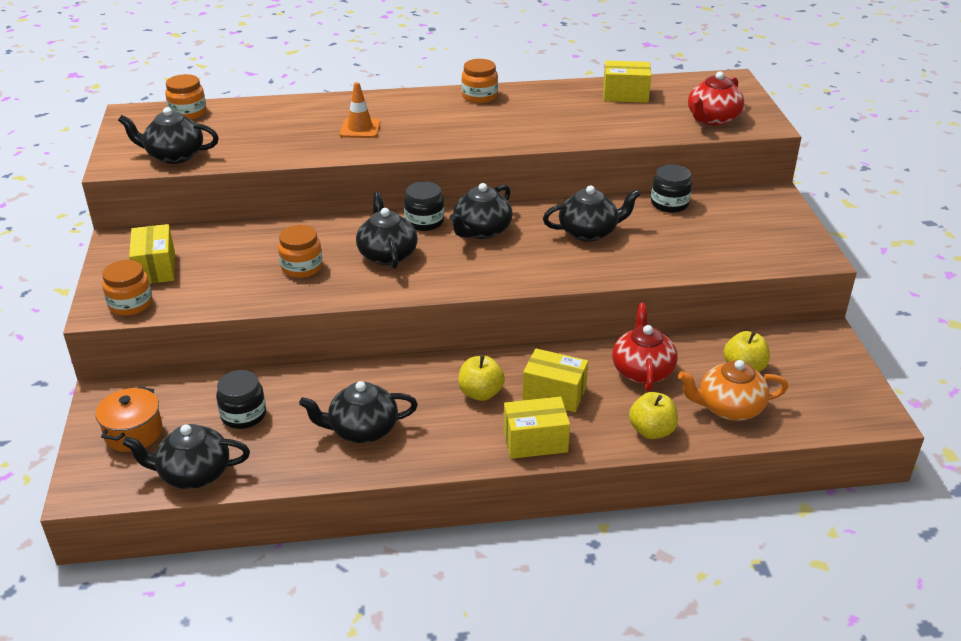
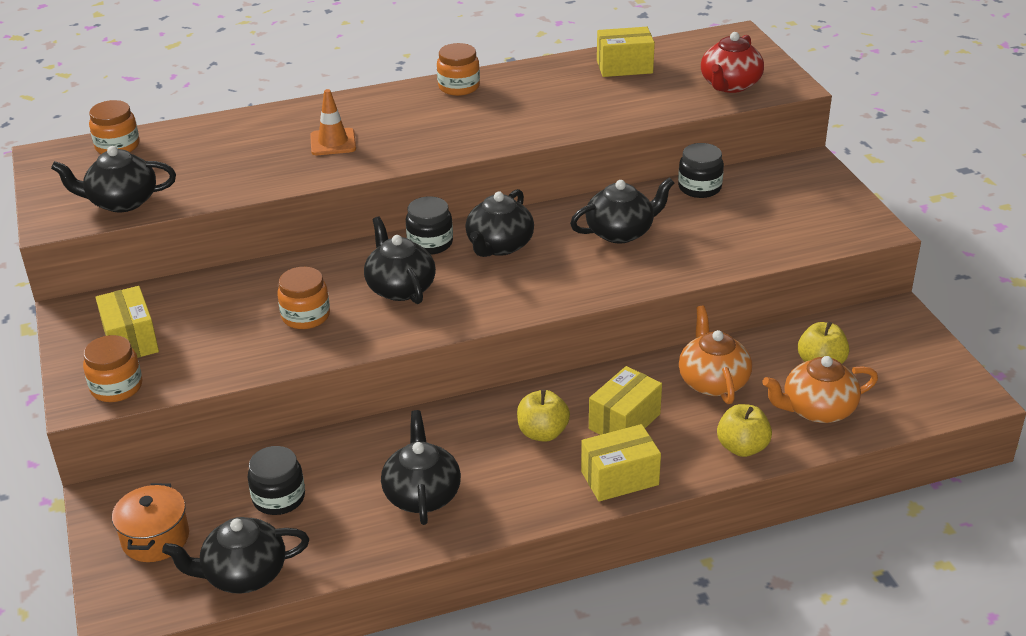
camera: 10 degrees left, 0 degrees up
black teapot [299,381,418,443] -> black teapot turned 105 degrees clockwise [381,410,461,525]
yellow box [522,348,588,412] -> yellow box turned 60 degrees counterclockwise [589,366,662,435]
red teapot [612,303,678,391] -> orange teapot [679,306,752,404]

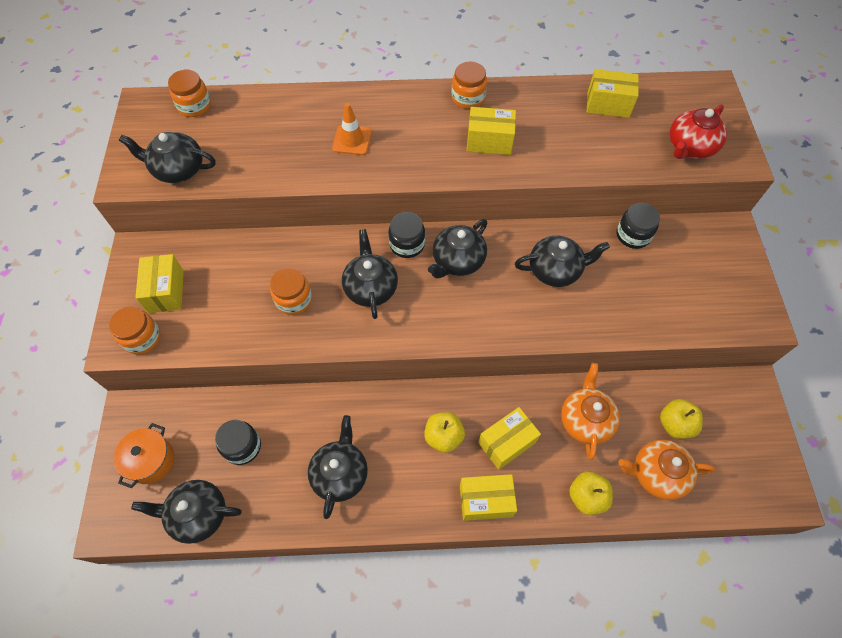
camera: 15 degrees right, 25 degrees up
none -> yellow box [467,107,516,155]

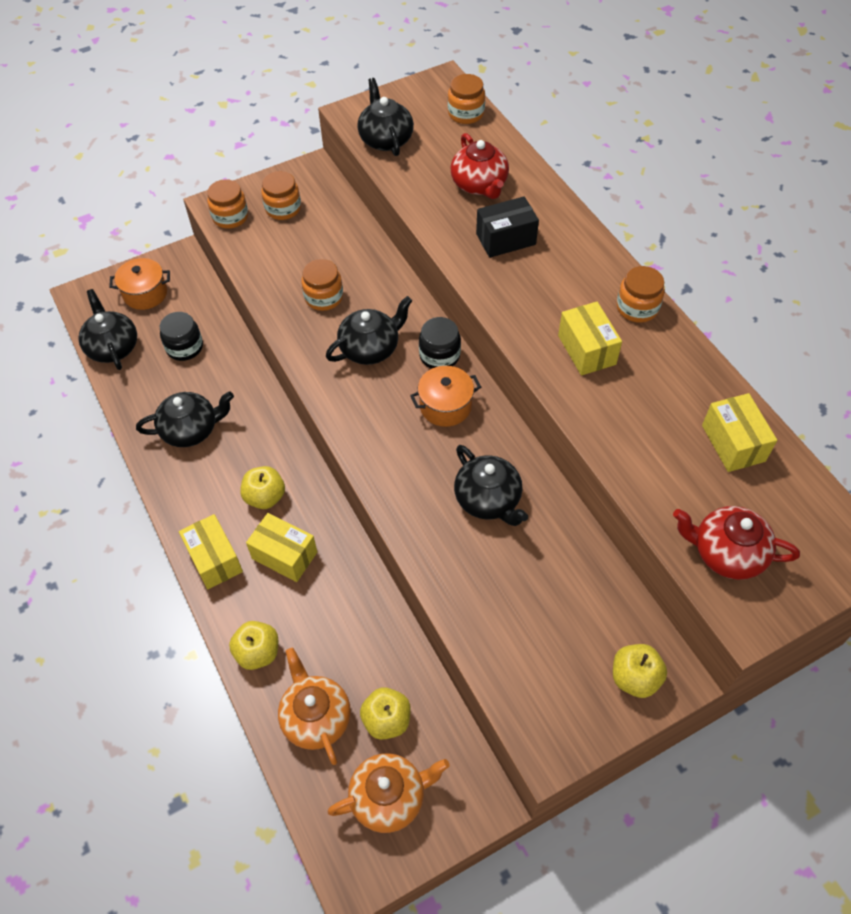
camera: 65 degrees right, 5 degrees down
yellow box [135,254,184,313] -> orange jar [261,171,301,220]
orange traffic cone [332,103,372,155] -> black box [476,196,539,258]
black teapot [428,219,487,278] -> orange pot [410,366,481,427]
orange teapot [561,363,620,460] -> orange teapot moved to [327,753,450,833]
black jar [616,203,660,249] -> none
none -> red teapot [451,133,509,199]
none -> yellow apple [613,644,667,698]

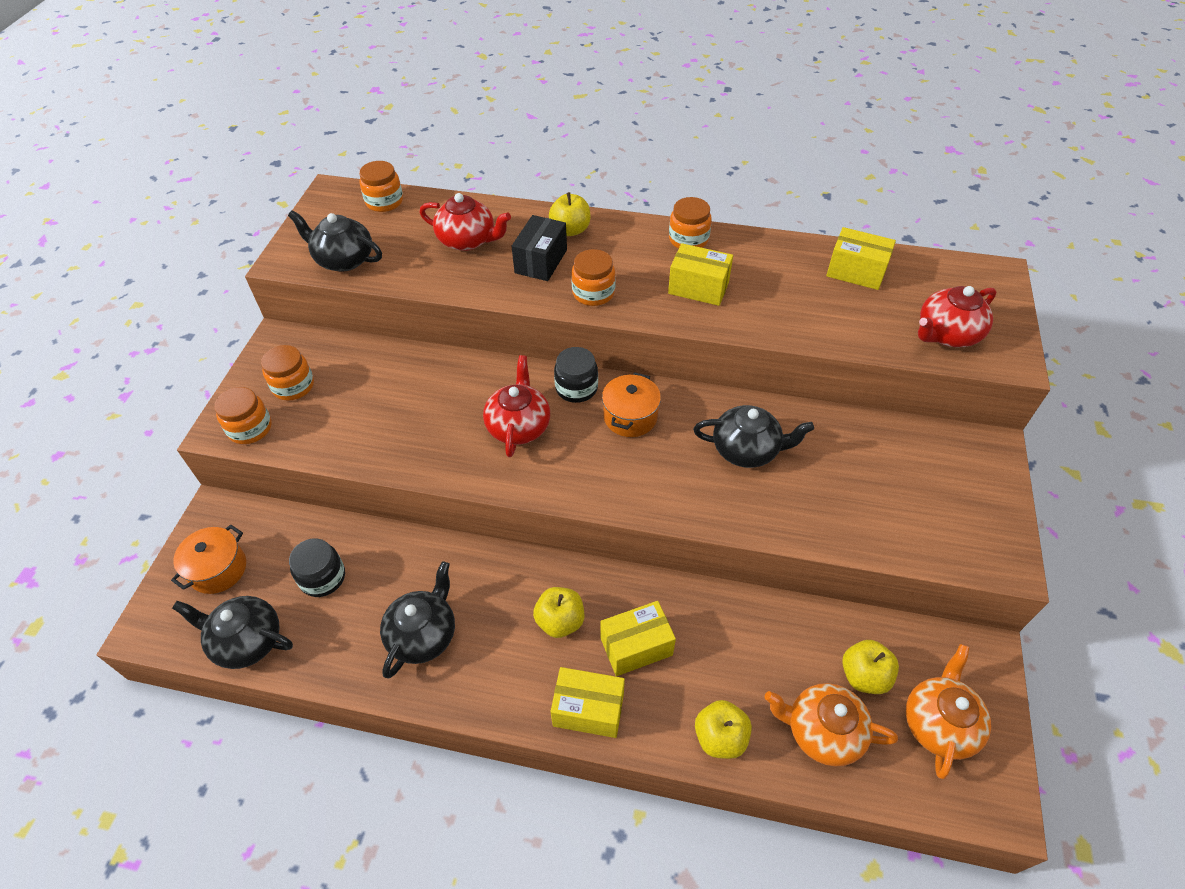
camera: 50 degrees left, 5 degrees down
orange jar [301,259,343,311] -> orange jar moved to [571,249,616,306]
black teapot [326,296,412,365] -> red teapot [483,355,550,457]
yellow apple [613,644,667,698] -> yellow apple moved to [549,192,591,236]

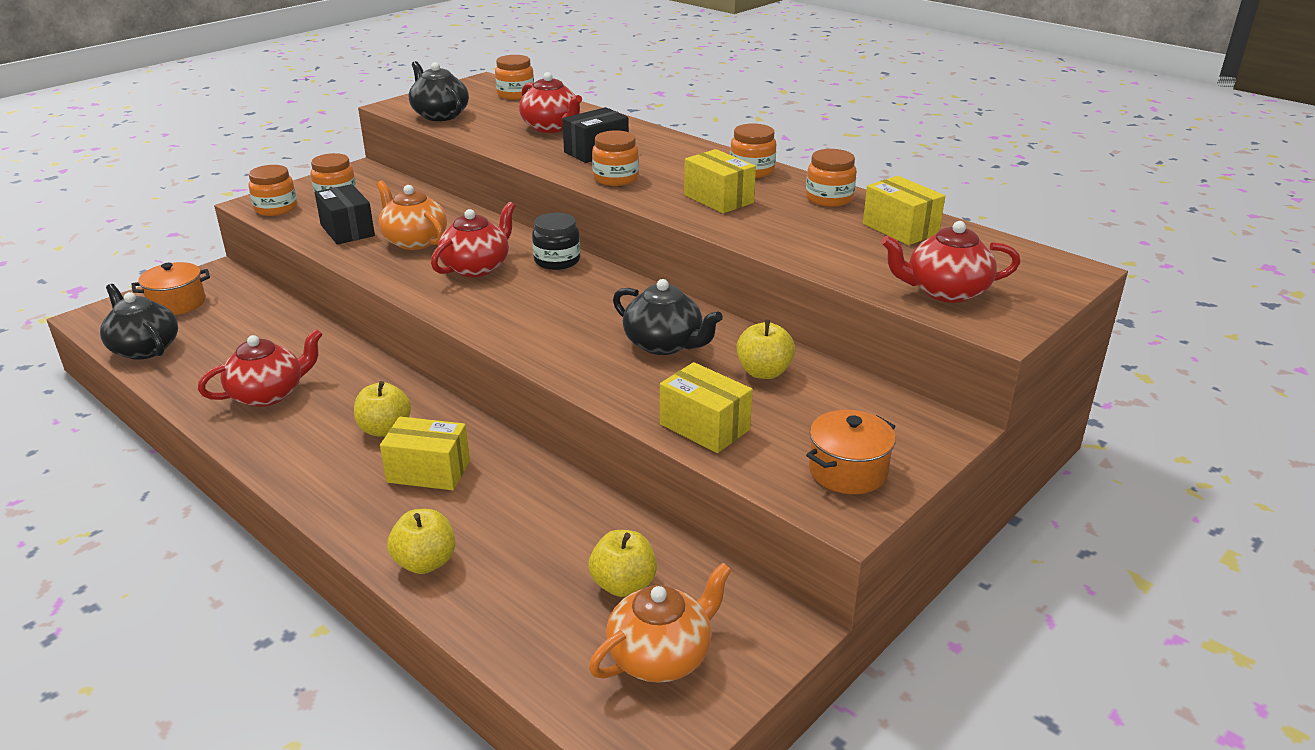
camera: 30 degrees right, 20 degrees down
black jar [289,538,345,597] -> none
black teapot [380,561,455,679] -> red teapot [198,329,323,407]
yellow apple [549,192,591,236] -> yellow apple moved to [736,319,795,379]
yellow box [550,667,625,738] -> yellow box moved to [660,362,753,453]
orange pot [602,372,661,437] -> orange pot moved to [806,410,896,494]
orange teapot [764,683,898,767] -> orange teapot moved to [376,180,447,250]
none -> black box [315,184,375,245]
none -> orange jar [806,149,857,207]

